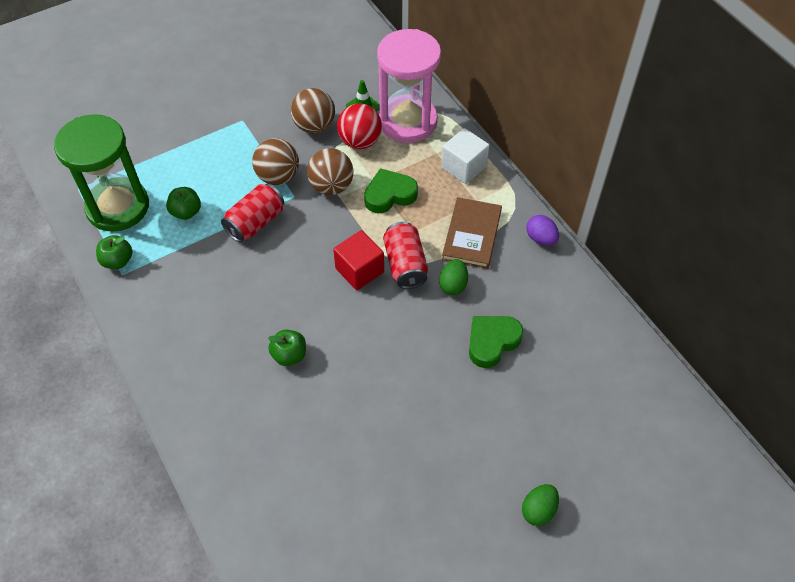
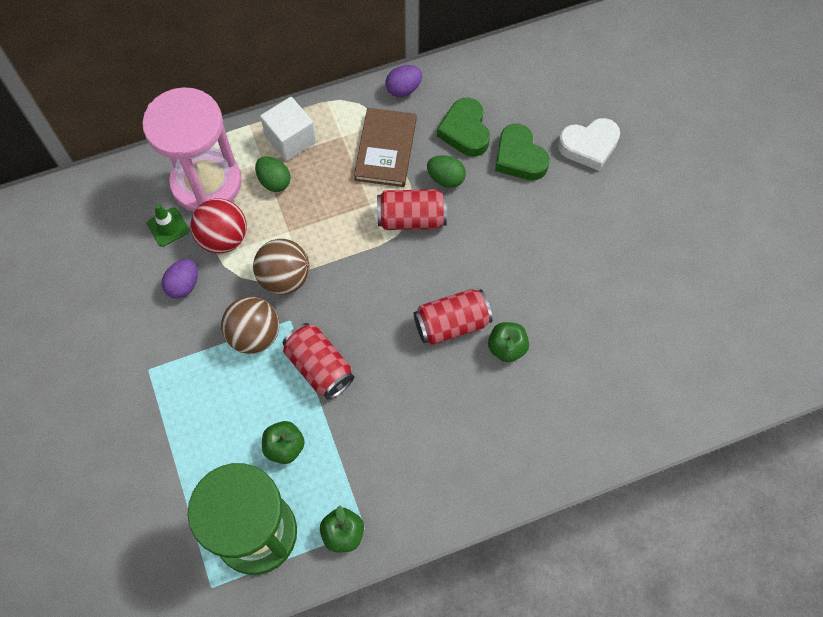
camera: 80 degrees left, 10 degrees up
brown ball [291,88,335,133] -> purple egg [162,259,198,299]
red cube [333,230,384,290] -> none
green heart [364,168,418,213] -> green heart moved to [437,98,490,157]
brown book [442,197,502,269] -> brown book turned 75 degrees clockwise [354,108,416,187]
green egg [522,484,559,526] -> green egg moved to [255,156,291,192]
none -> red can [414,289,493,345]
none -> white heart [558,118,620,171]

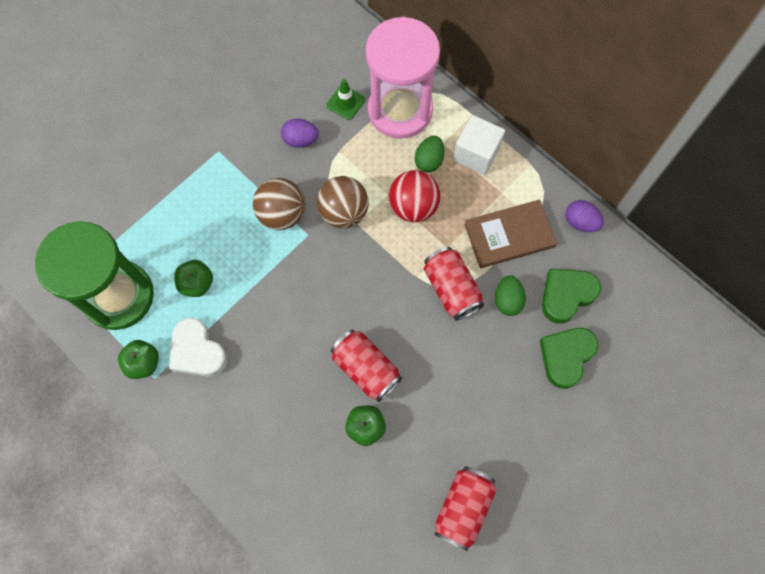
camera: 65 degrees right, 5 degrees up
red ball [191,198,247,253] -> red ball moved to [389,170,441,222]
red can [283,323,354,399] -> red can moved to [434,466,497,551]
white heart [558,118,620,171] -> white heart moved to [169,318,227,377]

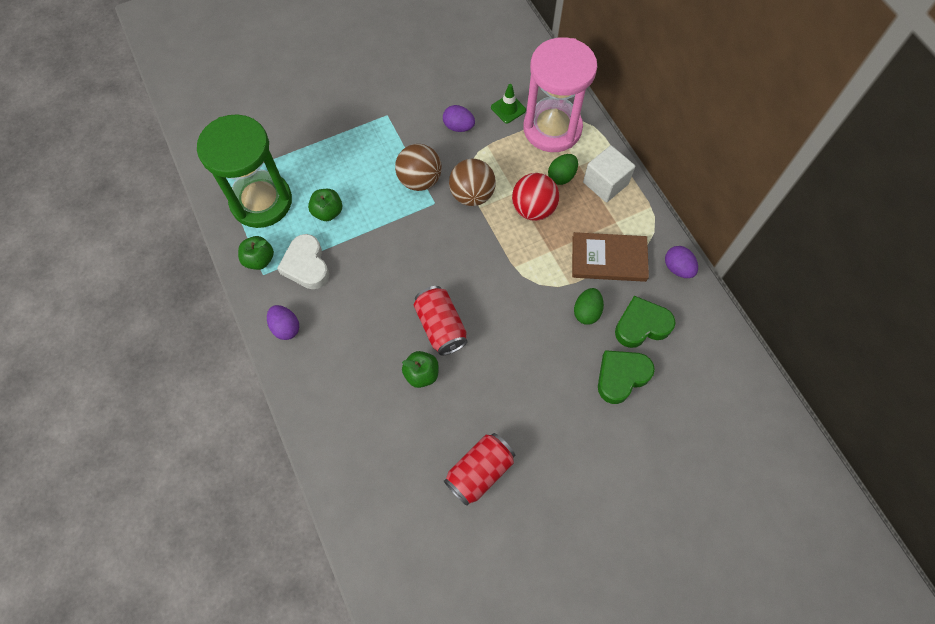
camera: 20 degrees right, 5 degrees down
red can [424,247,484,321] -> none
none -> purple egg [267,305,299,340]

